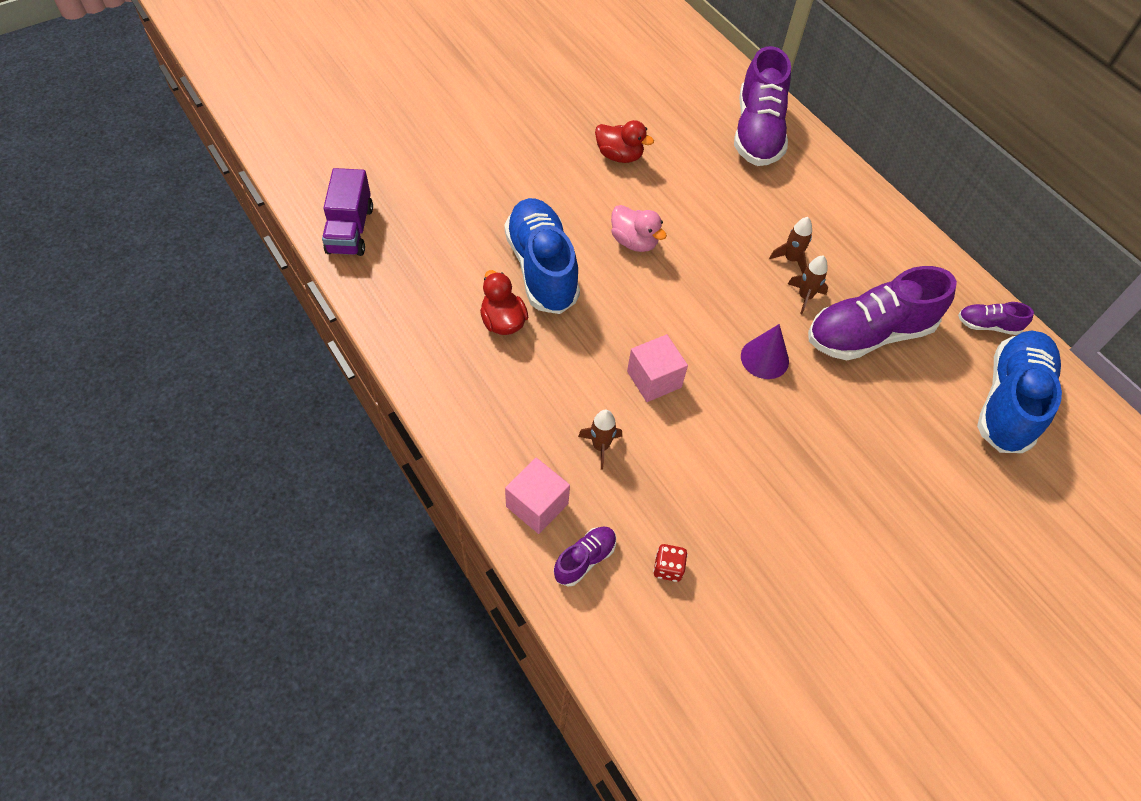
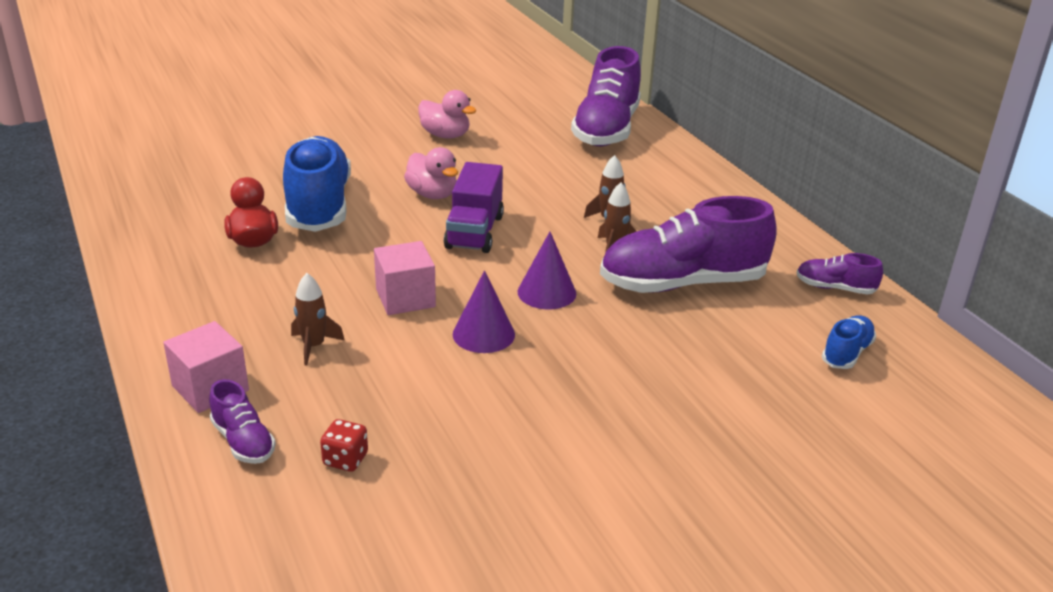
camera: 10 degrees right, 25 degrees down
purple truck [322,168,373,256] -> purple truck moved to [444,162,504,253]
purple shoe [554,527,616,587] -> purple shoe turned 90 degrees clockwise [209,379,276,464]
red duck [595,120,654,163] -> pink duck [418,90,477,139]
blue shoe [977,330,1062,453] -> blue shoe [822,315,876,369], size x0.46
none -> purple cone [453,270,515,353]

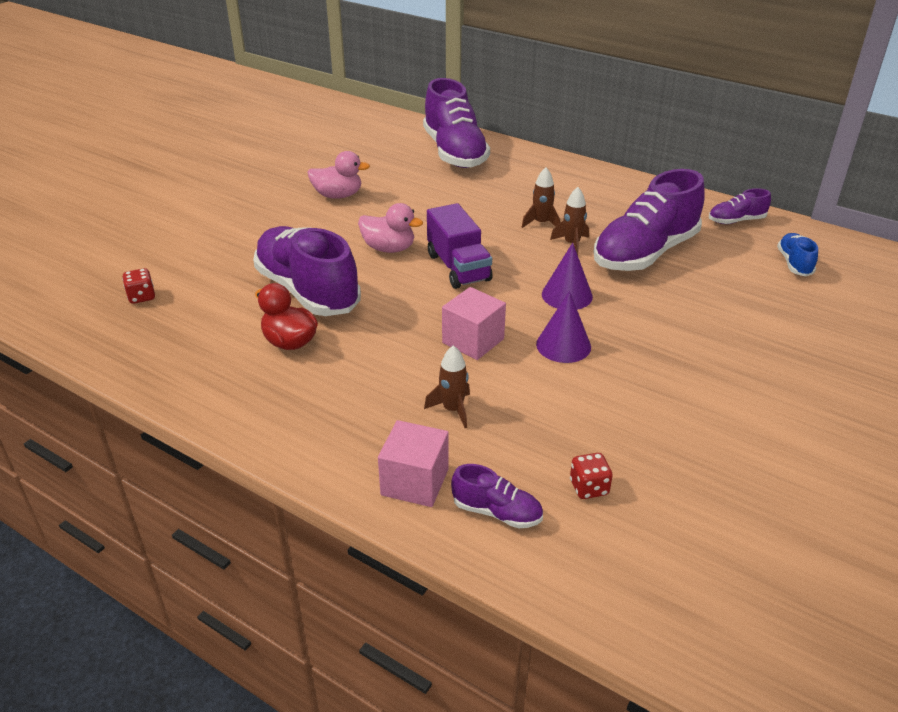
camera: 30 degrees left, 5 degrees up
blue shoe [283,136,351,232] -> purple shoe [253,226,361,316]
none -> red dice [122,268,155,304]

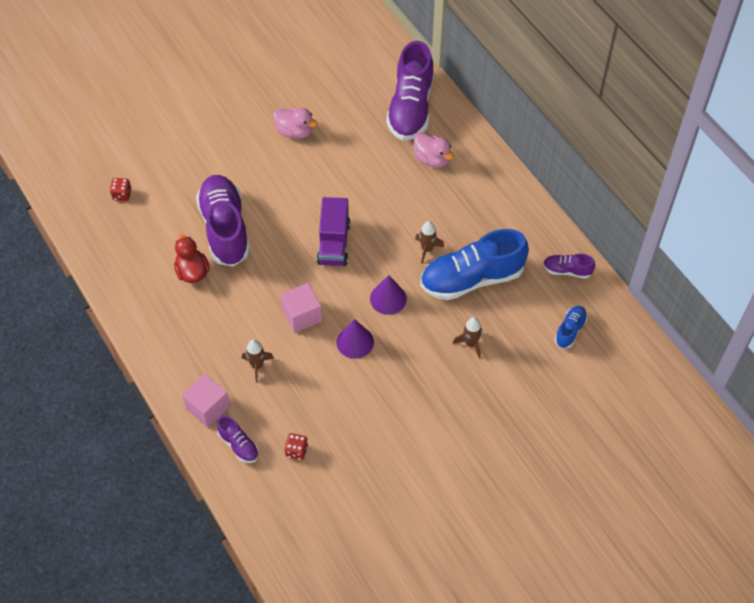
camera: 25 degrees right, 20 degrees up
pink duck [358,203,423,253] -> pink duck moved to [414,132,454,168]
brown rocket [522,167,560,228] -> brown rocket moved to [453,317,482,359]
purple shoe [594,169,705,271] -> blue shoe [420,229,529,300]

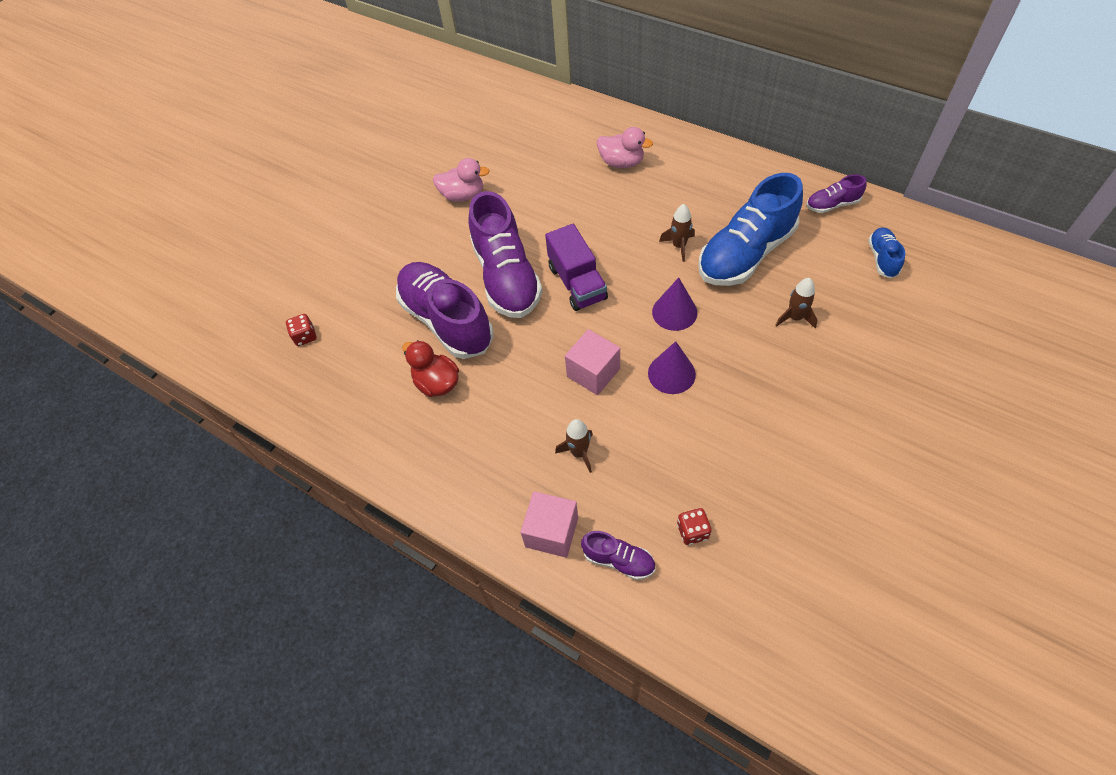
camera: 20 degrees left, 0 degrees up
purple shoe [386,41,434,141] -> purple shoe moved to [468,191,543,318]

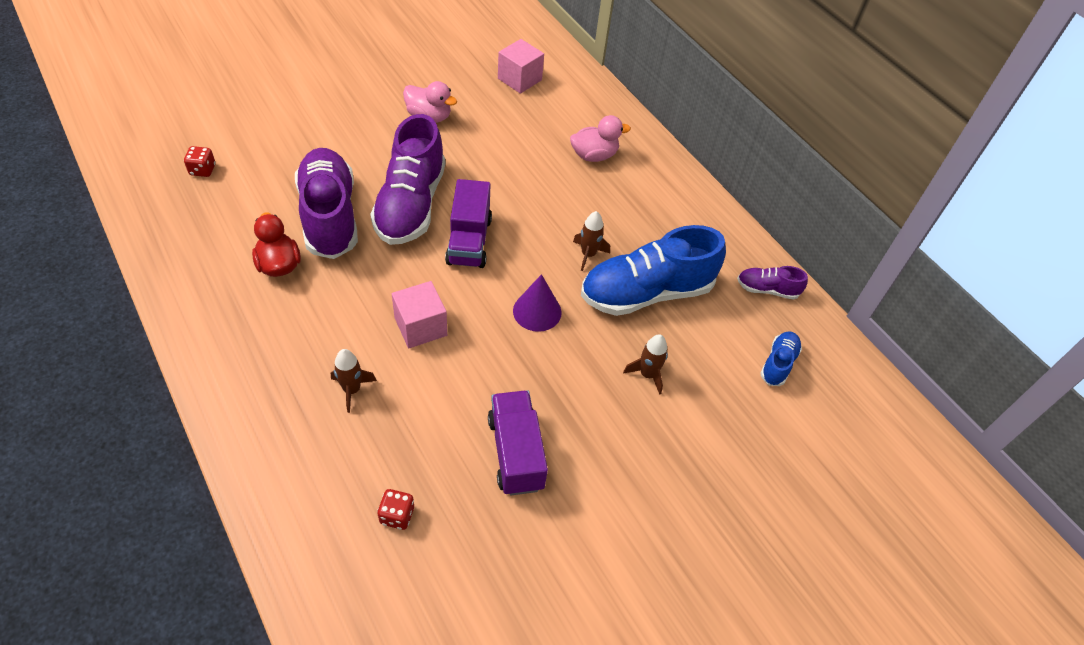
camera: 15 degrees right, 5 degrees down
pink cube [520,491,578,558] -> pink cube moved to [498,39,544,94]
purple shoe [581,531,655,580] -> none
pink duck [597,127,653,168] -> pink duck turned 60 degrees counterclockwise [570,115,631,162]
purple cone [648,341,696,394] -> none
none -> purple truck [488,390,548,495]

